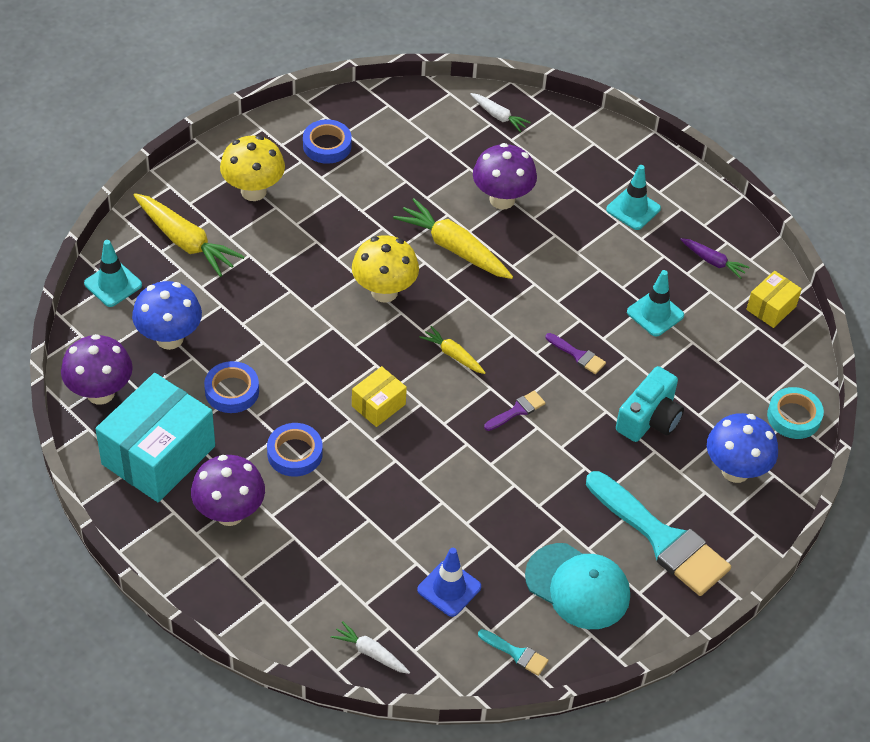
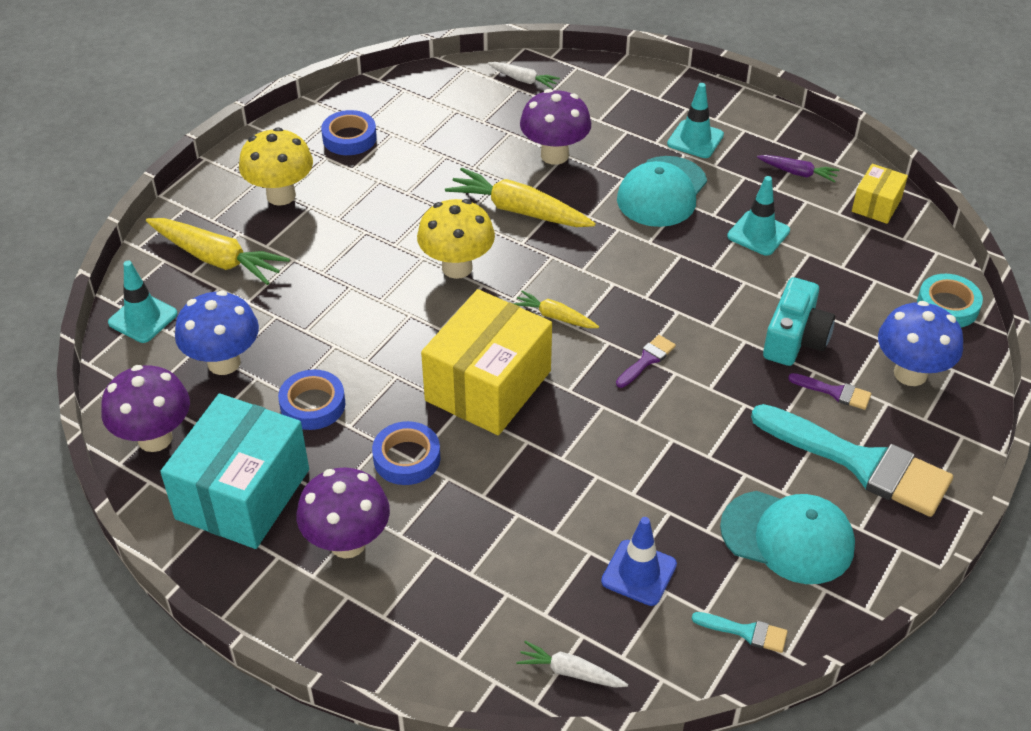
camera: 10 degrees left, 5 degrees down
yellow box [352,366,407,427] -> yellow box [421,289,552,435], size x2.05
purple brush [546,333,606,374] -> purple brush moved to [788,373,871,410]
none -> turquoise cap [617,156,707,227]

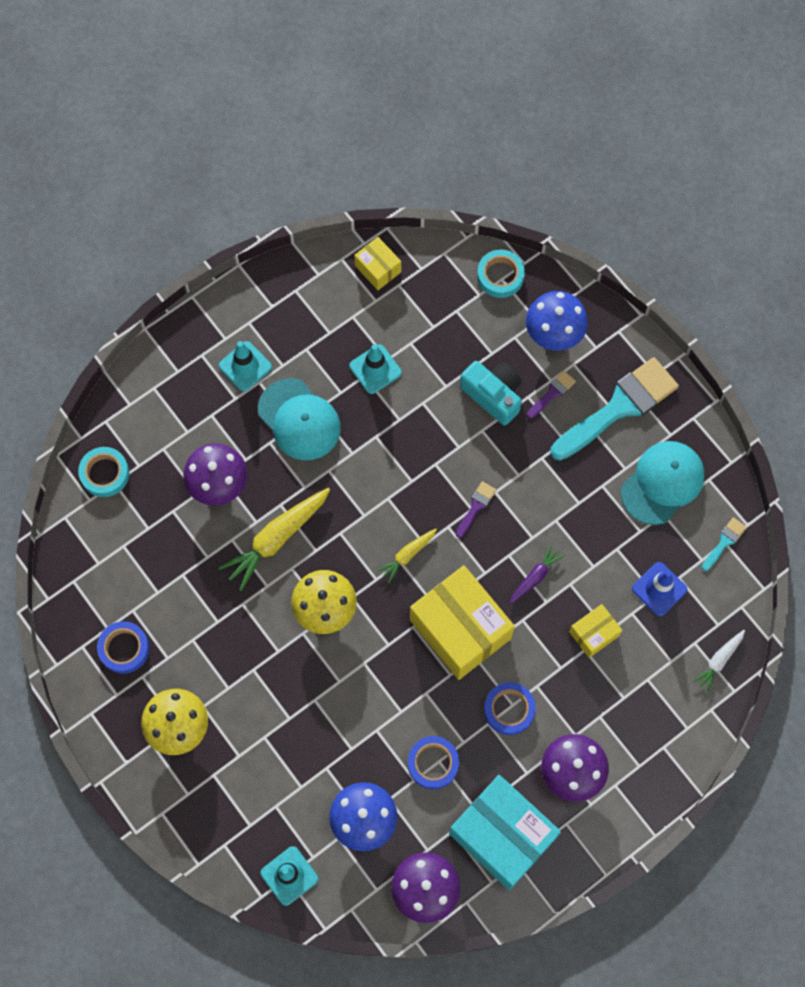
camera: 70 degrees left, 25 degrees up
yellow carrot [146,218,290,285] -> none
white carrot [488,62,560,89] -> turquoise tape [78,447,129,497]
purple brush [616,335,676,388] -> purple brush turned 60 degrees clockwise [456,481,496,538]
purple carrot [757,155,839,182] -> purple carrot moved to [509,544,565,604]
none -> yellow box [569,604,622,658]

